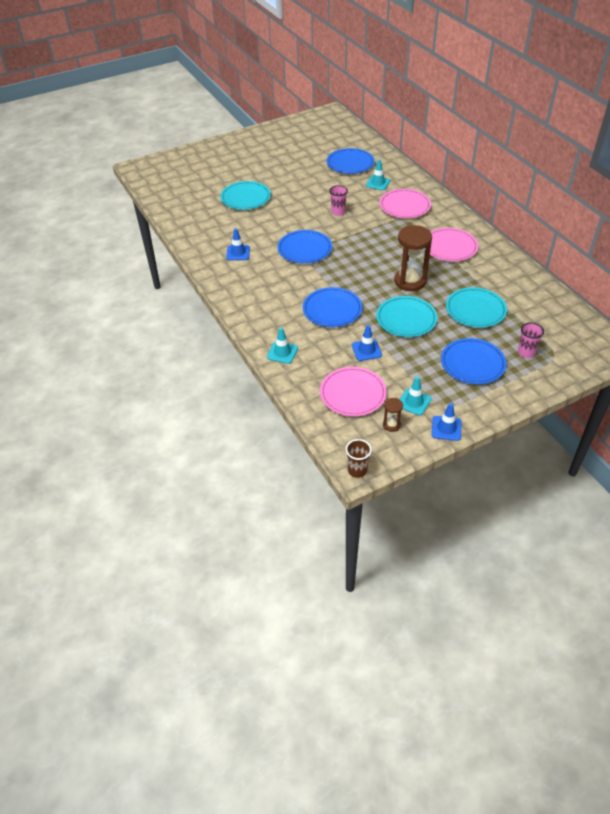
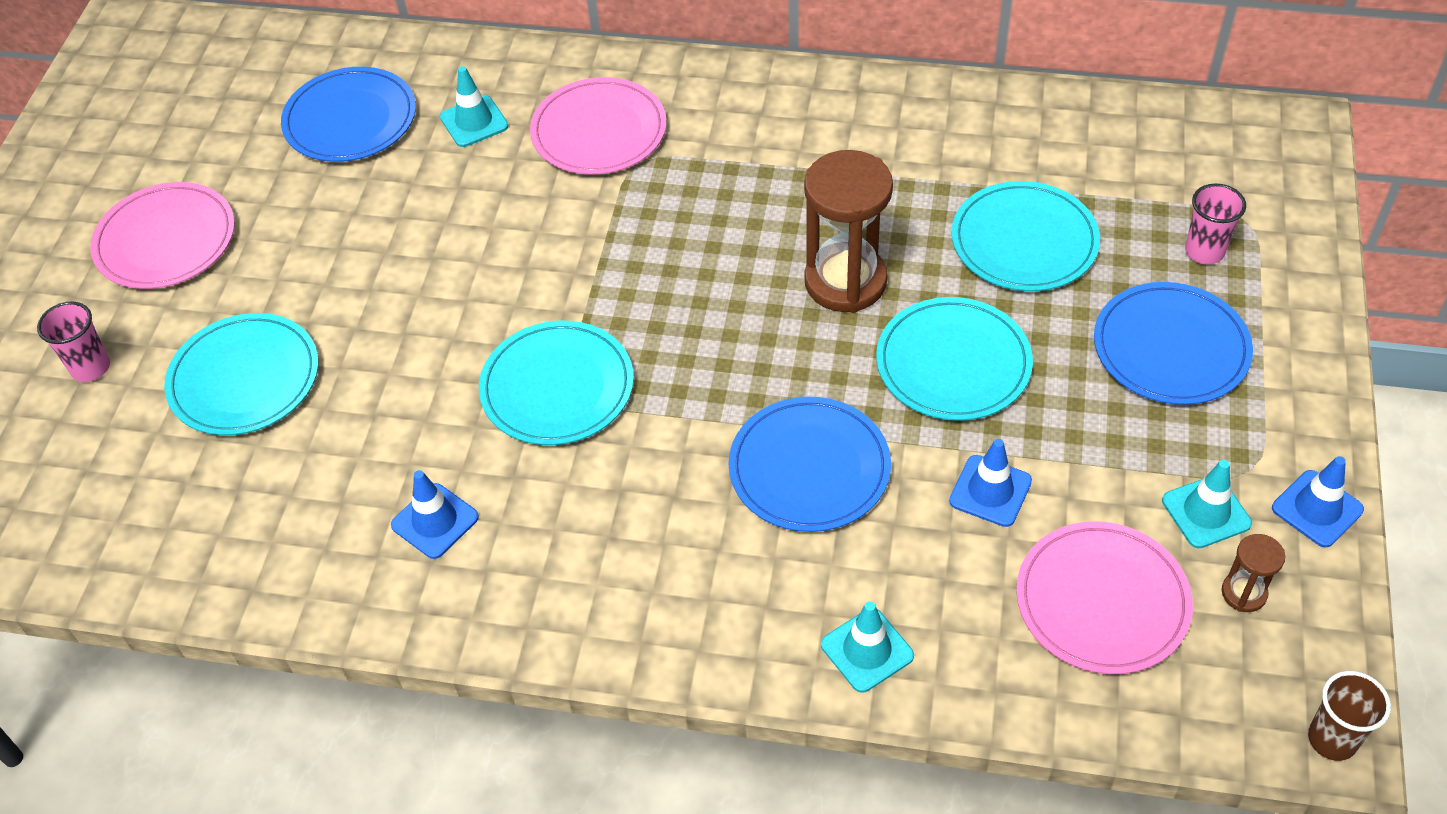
camera: 50 degrees left, 5 degrees up
blue plate [277,230,332,264] -> turquoise plate [479,321,634,445]
pink cup [330,185,348,216] -> pink cup moved to [37,301,110,382]
pink plate [430,228,479,262] -> pink plate moved to [90,182,235,289]

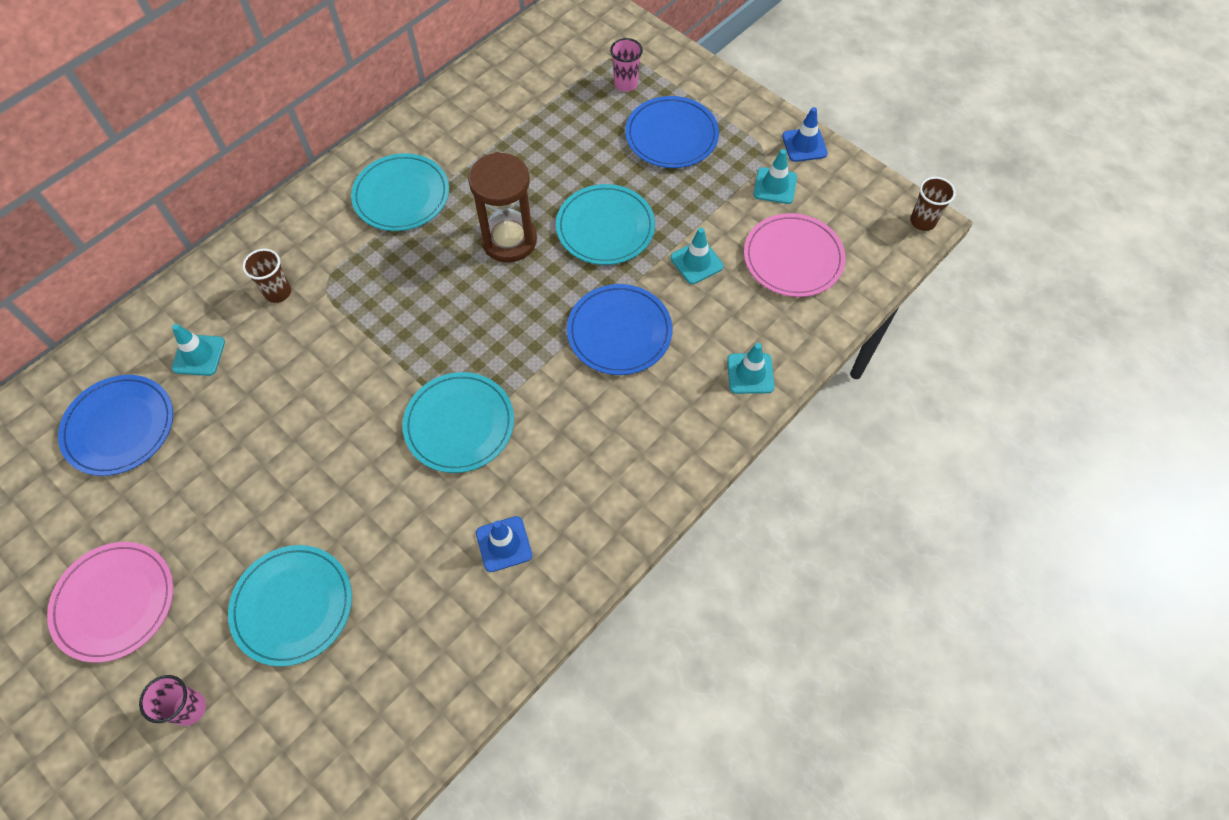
camera: 60 degrees left, 10 degrees up
pink plate [530,77,667,175] -> brown cup [243,248,291,303]
blue traffic cone [949,439,1032,527] -> turquoise traffic cone [670,228,724,284]
turquoise plate [951,181,1100,291] -> turquoise plate moved to [351,153,449,231]
brown hourglass [1222,534,1285,612] -> none

